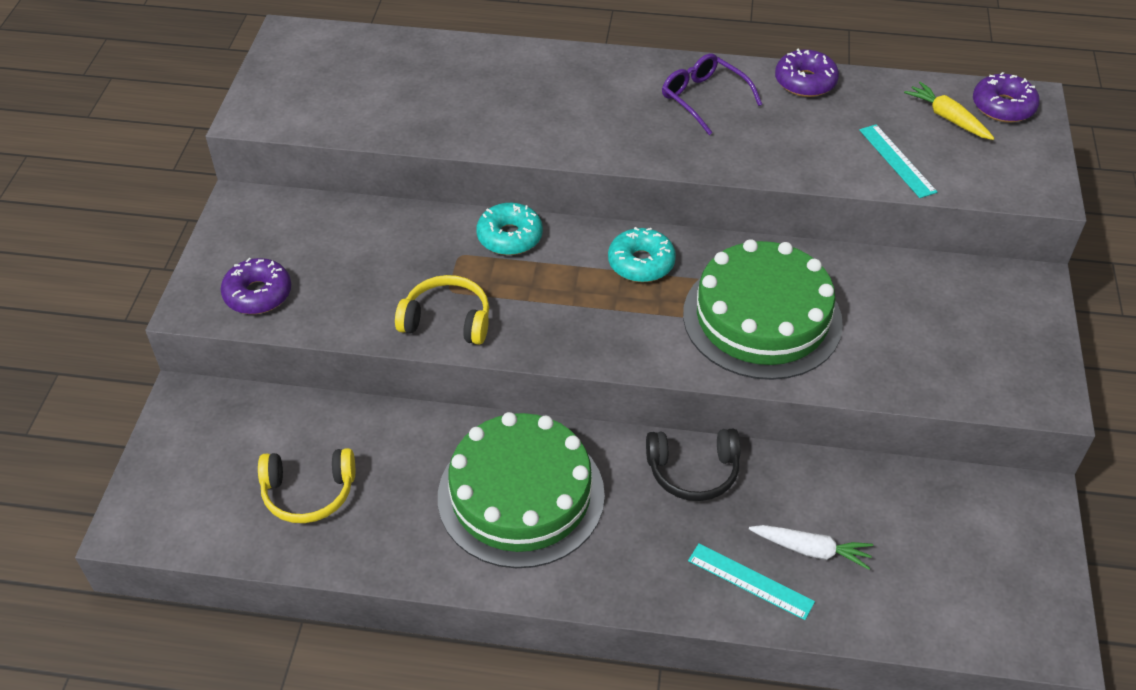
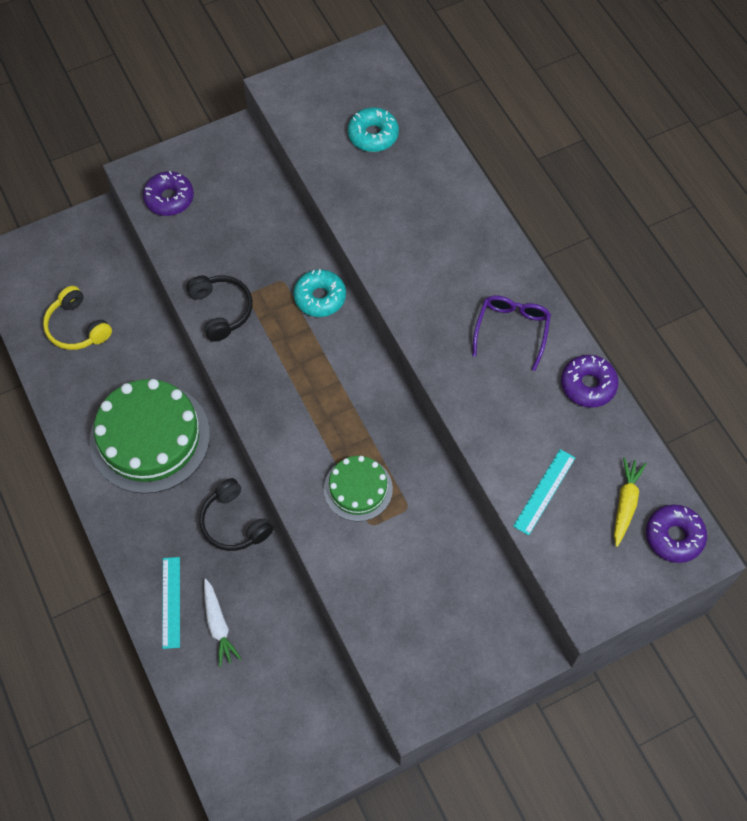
camera: 55 degrees right, 15 degrees up
yellow headphones [395,275,489,345] -> black headphones [186,276,253,342]
turquoise donut [608,227,676,282] -> turquoise donut moved to [348,107,399,152]
green cake [683,239,843,380] -> green cake [324,456,393,522], size x0.54

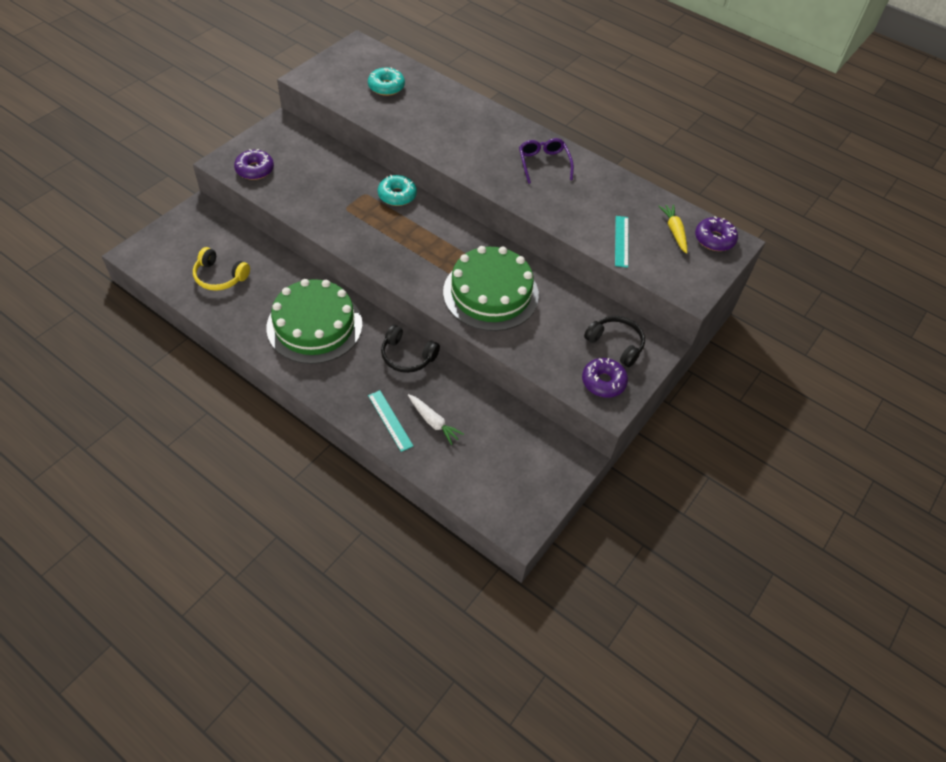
camera: 30 degrees left, 10 degrees down
black headphones [186,276,253,342] -> black headphones moved to [584,316,645,367]
green cake [324,456,393,522] -> green cake [443,246,539,331], size x1.85
purple donut [561,355,619,408] -> purple donut moved to [582,358,628,398]

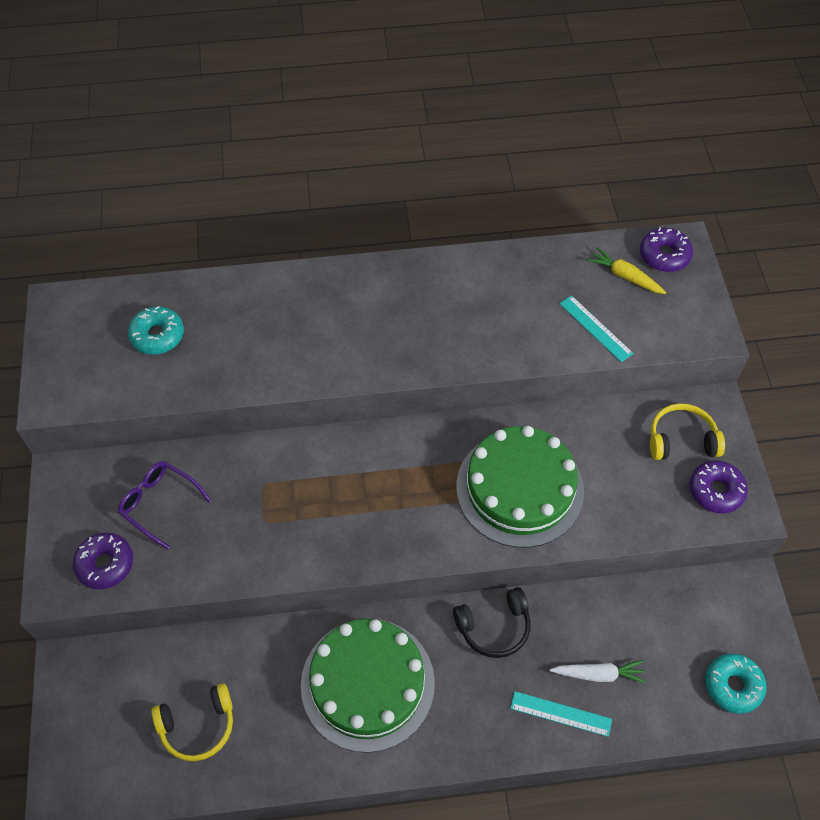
camera: 40 degrees left, 5 degrees up
turquoise donut [378,175,417,206] -> turquoise donut moved to [705,653,767,714]
purple glasses [519,138,574,184] -> purple glasses moved to [118,461,211,549]
black headphones [584,316,645,367] -> yellow headphones [650,403,725,460]

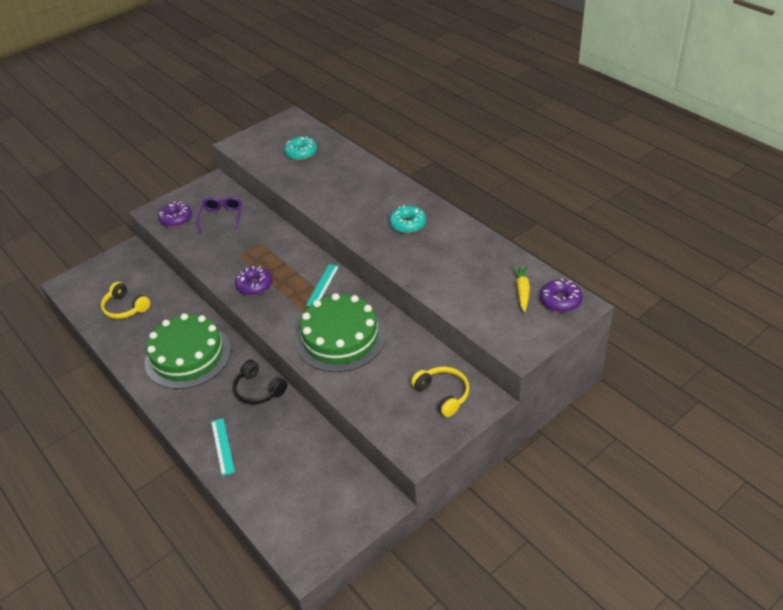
camera: 60 degrees right, 15 degrees down
white carrot [550,660,646,683] -> none
turquoise ruler [559,295,634,362] -> turquoise ruler moved to [306,264,339,306]
purple donut [689,460,748,513] -> purple donut moved to [235,266,272,296]
turquoise donut [705,653,767,714] -> turquoise donut moved to [389,205,426,233]

